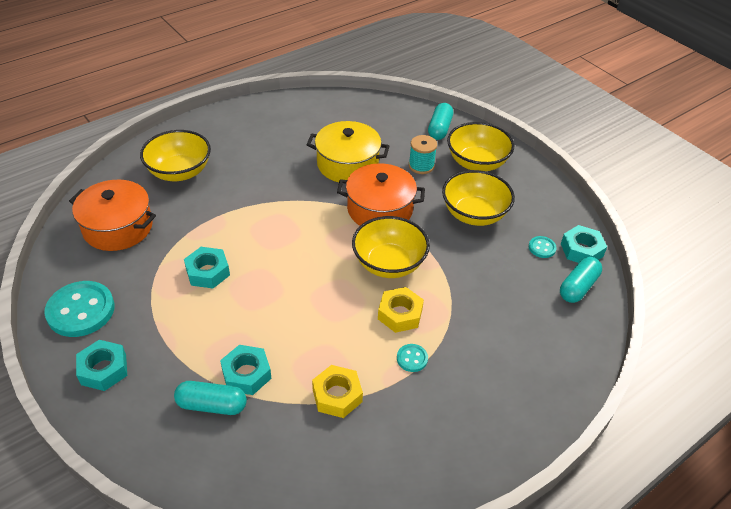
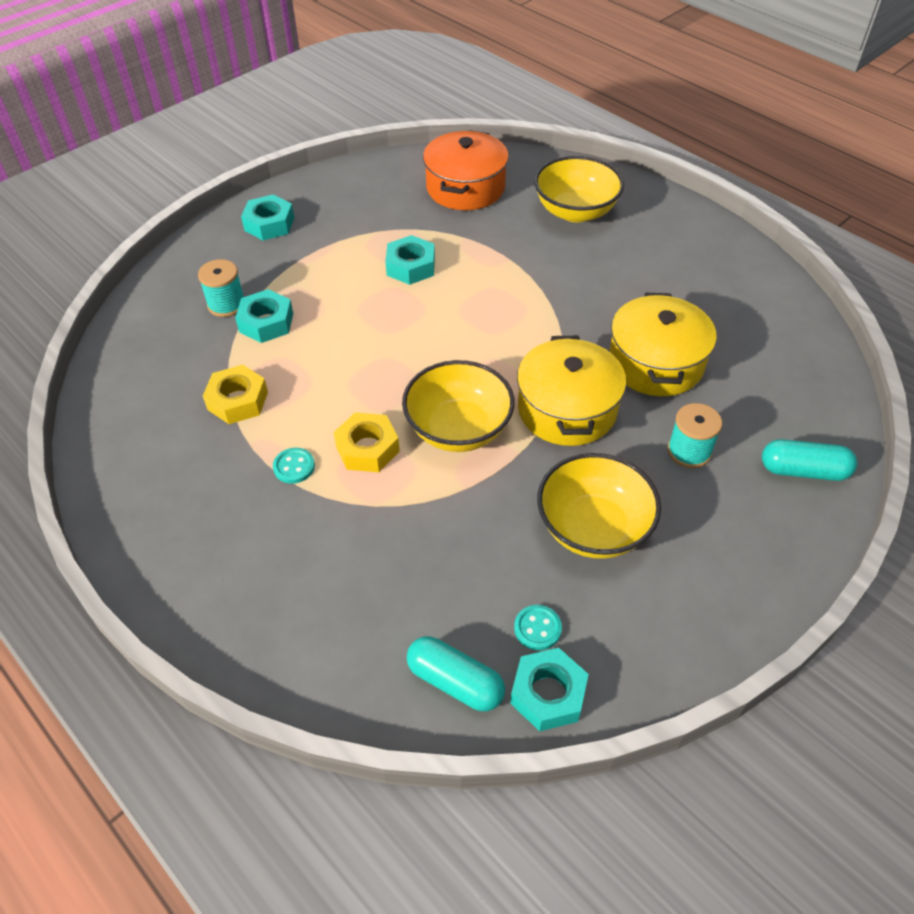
camera: 85 degrees right, 5 degrees up
turquoise button [44,281,115,337] -> none
turquoise capsule [174,381,247,415] -> turquoise spool [198,259,244,317]
orange pot [337,163,425,226] -> yellow pot [517,336,626,446]
yellow bowl [447,122,514,171] -> none

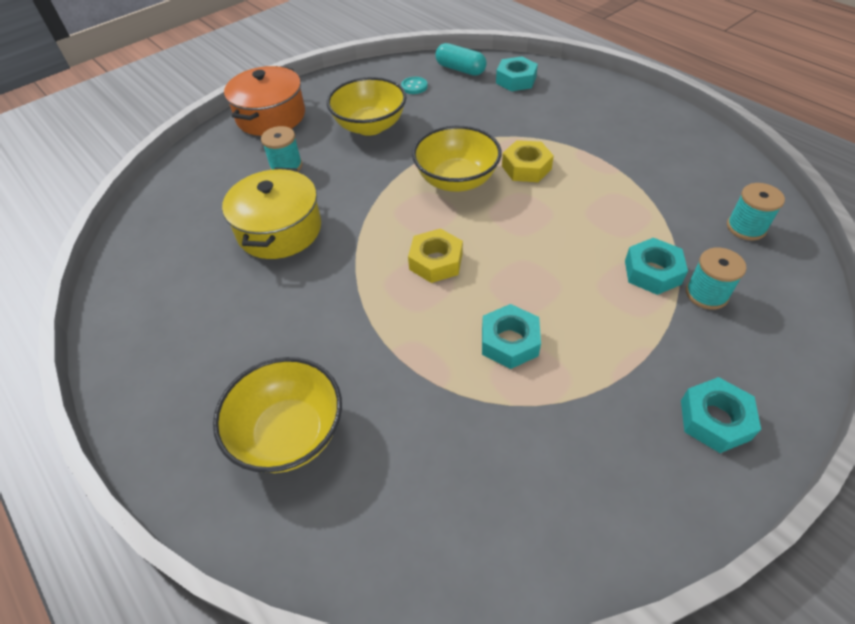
camera: 175 degrees left, 0 degrees up
yellow nut [203,365,268,424] -> yellow nut moved to [408,228,463,283]
turquoise button [273,448,315,484] -> none
orange pot [423,130,509,210] -> orange pot moved to [224,66,305,136]
turquoise nut [510,648,589,731] -> turquoise nut moved to [496,56,538,91]
yellow pot [517,336,626,446] -> none
turquoise capsule [762,439,857,481] -> none
none -> turquoise spool [727,183,785,241]

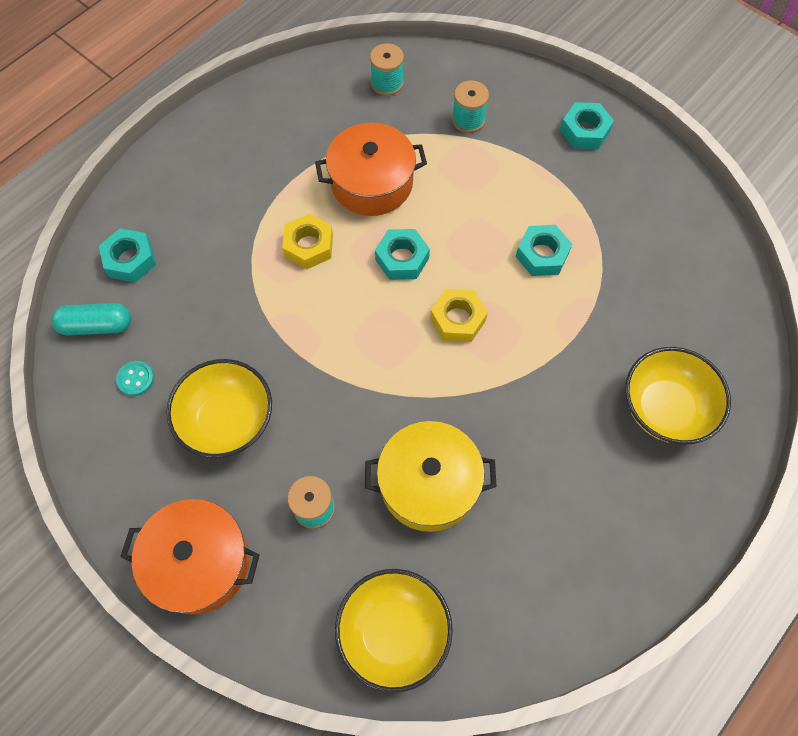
camera: 100 degrees left, 15 degrees up
yellow bowl [412,126,502,192] -> yellow bowl moved to [335,569,453,693]
turquoise capsule [435,43,487,76] -> turquoise capsule turned 60 degrees clockwise [51,303,131,335]
turquoise nut [625,238,688,295] -> turquoise nut moved to [375,229,430,280]
none -> orange pot [315,123,427,216]

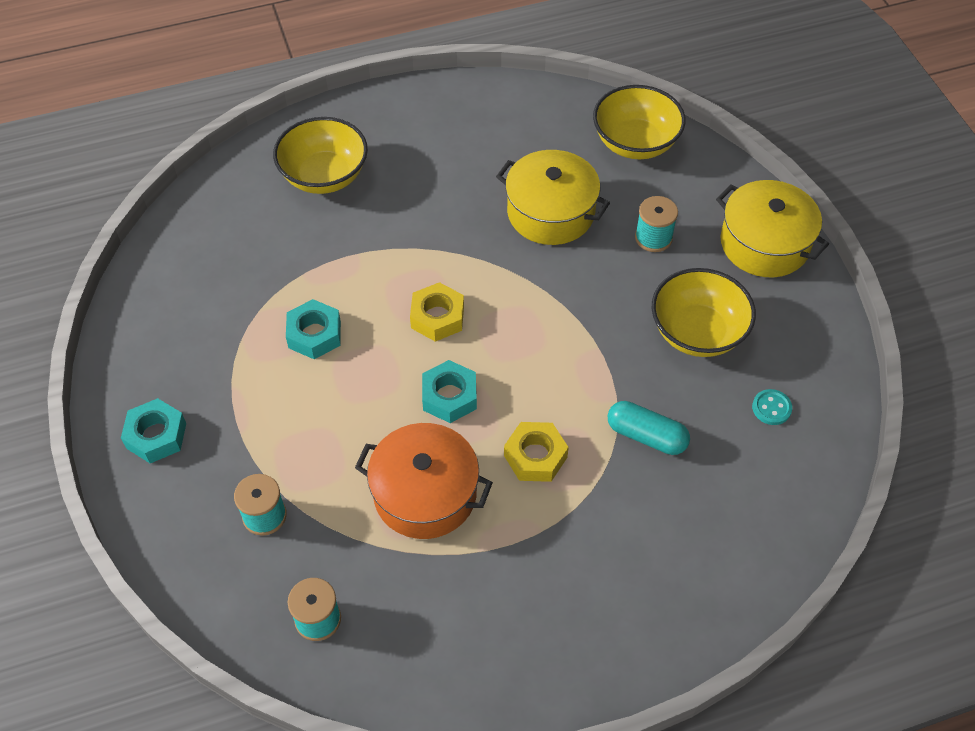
camera: 150 degrees left, 10 degrees down
turquoise capsule [51,303,131,335] -> turquoise capsule moved to [608,401,690,455]
turquoise nut [99,228,156,282] -> none
orange pot [120,499,260,615] -> yellow pot [716,180,829,277]

